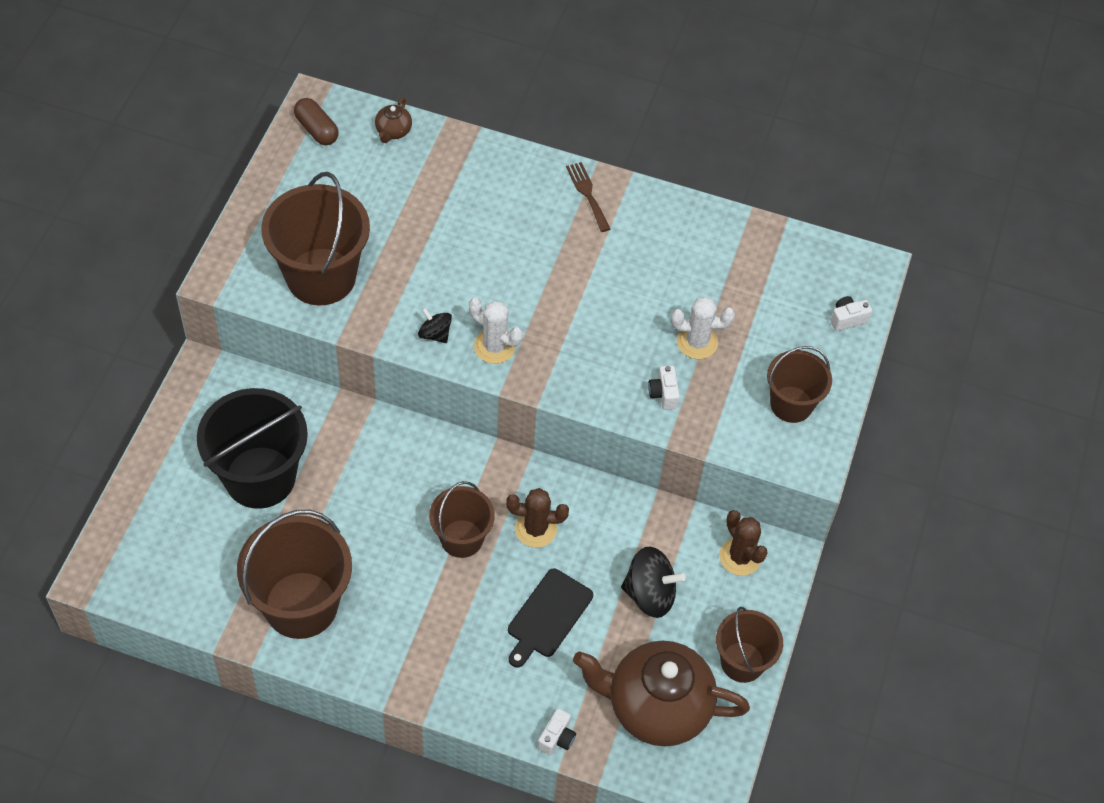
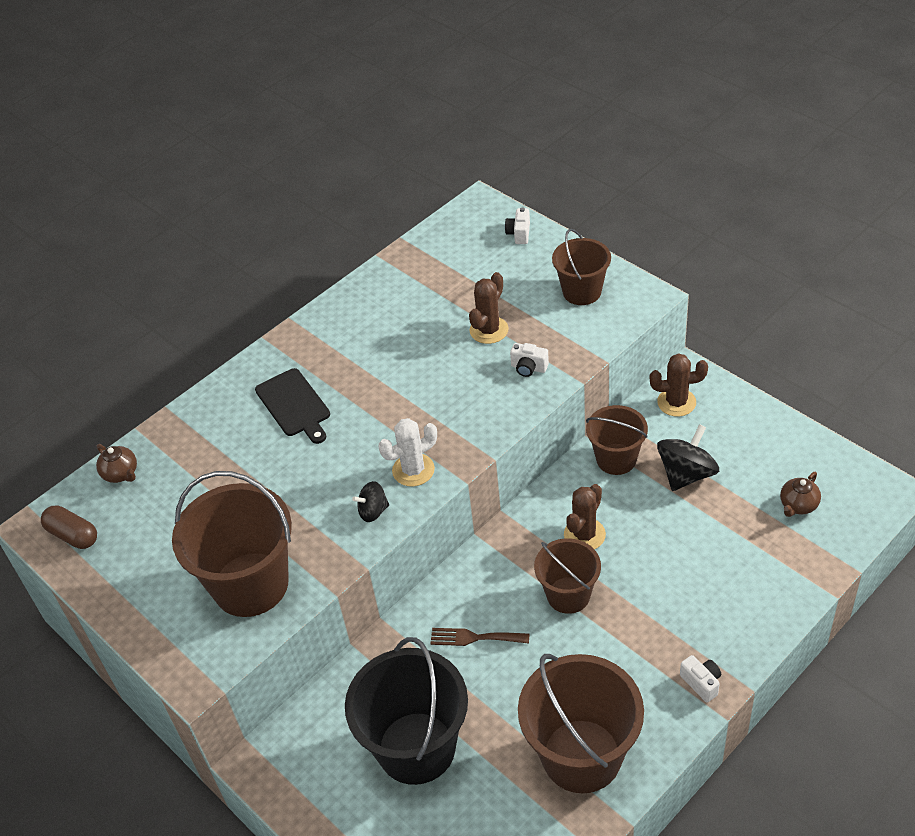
camera: 55 degrees left, 10 degrees down
brown capsule [294,98,339,145] -> brown capsule turned 45 degrees clockwise [41,505,97,549]
black cutting board [508,569,593,667] -> black cutting board moved to [255,368,330,444]
white camera [538,708,576,755] -> white camera moved to [680,655,721,702]
brown fork [566,162,610,232] -> brown fork moved to [431,628,529,646]
brown teapot [573,641,750,746] -> brown teapot [780,472,821,517], size x0.40
white cactus [671,297,735,359] -> brown cactus [469,272,509,344]
brown bucket [716,607,783,683] -> brown bucket moved to [586,405,648,475]

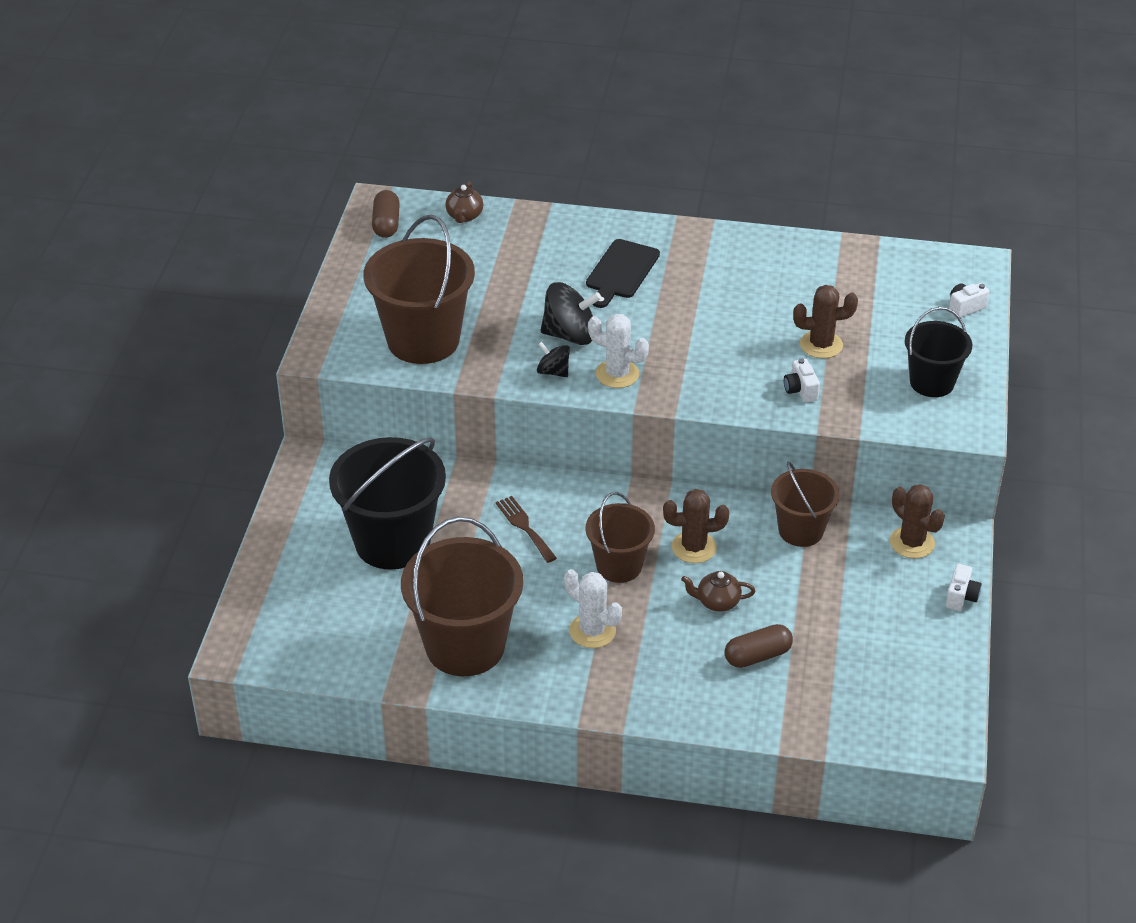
camera: 50 degrees right, 5 degrees down
brown bucket [552,229,611,305] -> black bucket [905,307,972,397]
black spinning top [657,424,719,491] -> black spinning top moved to [540,282,601,345]
white camera [680,655,721,702] -> white camera moved to [945,564,982,611]
brown teapot [780,472,821,517] -> brown teapot moved to [681,571,755,612]
none -> white cactus [564,569,622,648]
none -> brown capsule [725,624,793,668]

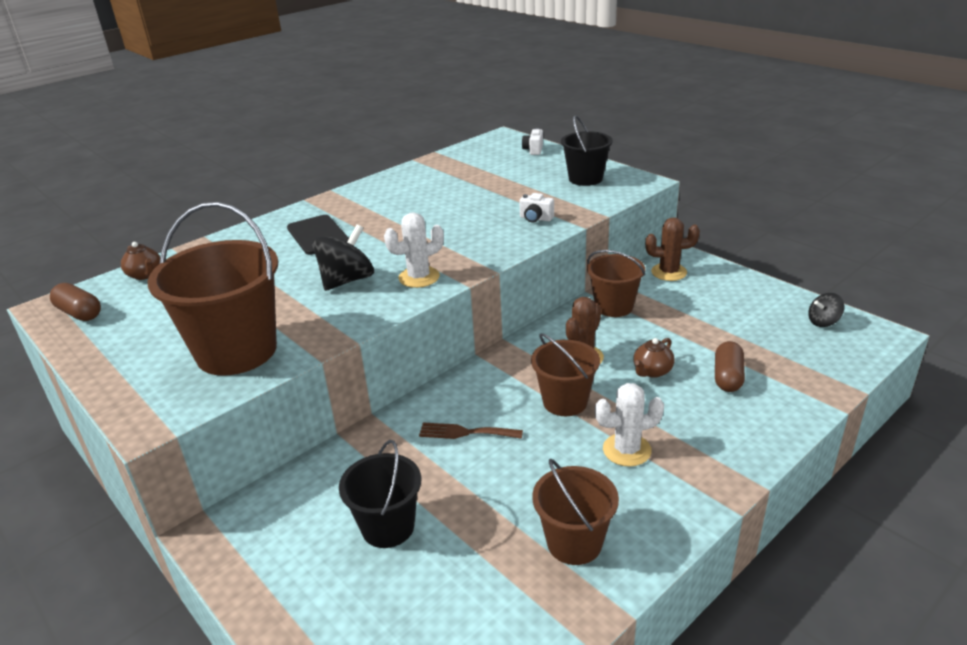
camera: 50 degrees left, 10 degrees down
black bucket [329,437,446,570] -> black bucket [339,440,421,548], size x0.60
brown bucket [401,517,523,676] -> brown bucket [532,458,619,565], size x0.60
black spinning top [537,342,570,377] -> black spinning top moved to [808,293,845,327]
brown cactus [793,285,858,358] -> none
white camera [945,564,982,611] -> none

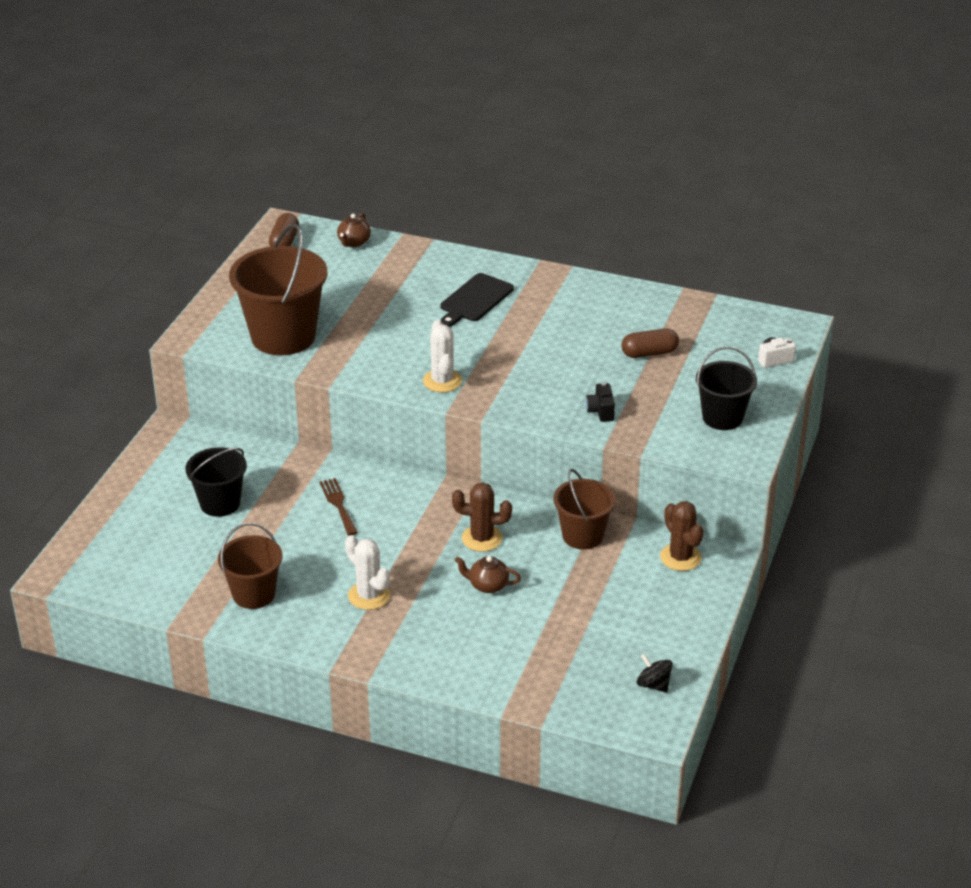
camera: 60 degrees right, 5 degrees up
black spinning top [312,224,374,291] -> none
white cactus [384,212,444,288] -> white cactus turned 45 degrees clockwise [423,320,462,392]
white camera [519,193,554,222] -> black camera [586,382,615,422]
brown bucket [531,333,600,416] -> none
brown capsule [715,341,745,392] -> brown capsule moved to [621,328,679,358]

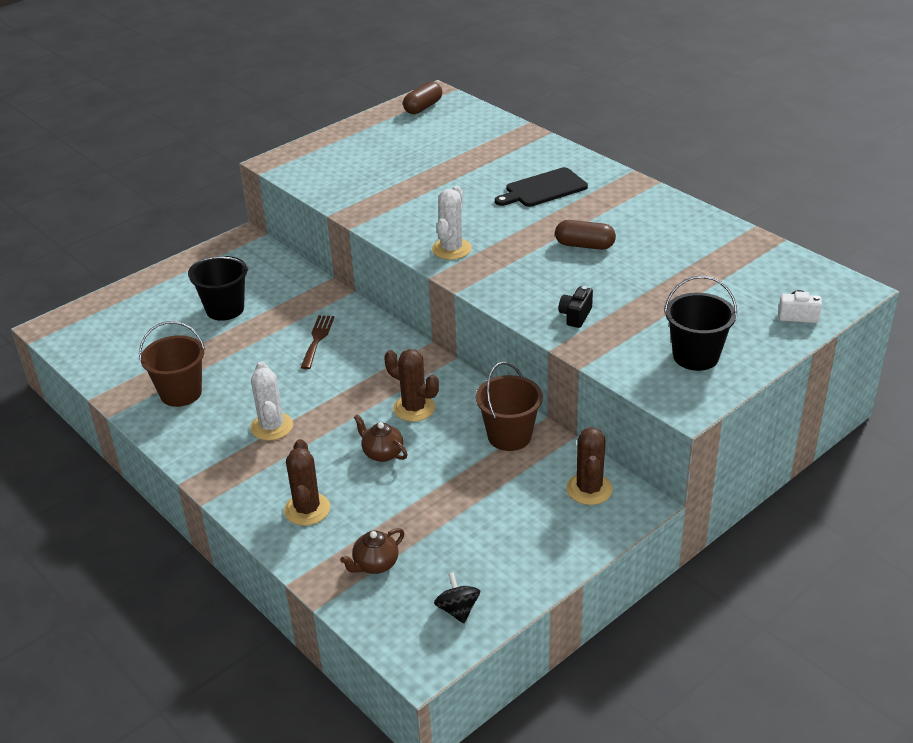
camera: 30 degrees right, 0 degrees up
brown bucket [229,223,327,355] -> none
brown teapot [337,213,371,247] -> brown teapot moved to [340,528,405,574]
brown capsule [621,328,679,358] -> brown capsule moved to [555,220,616,250]
none -> brown cactus [284,439,330,525]

